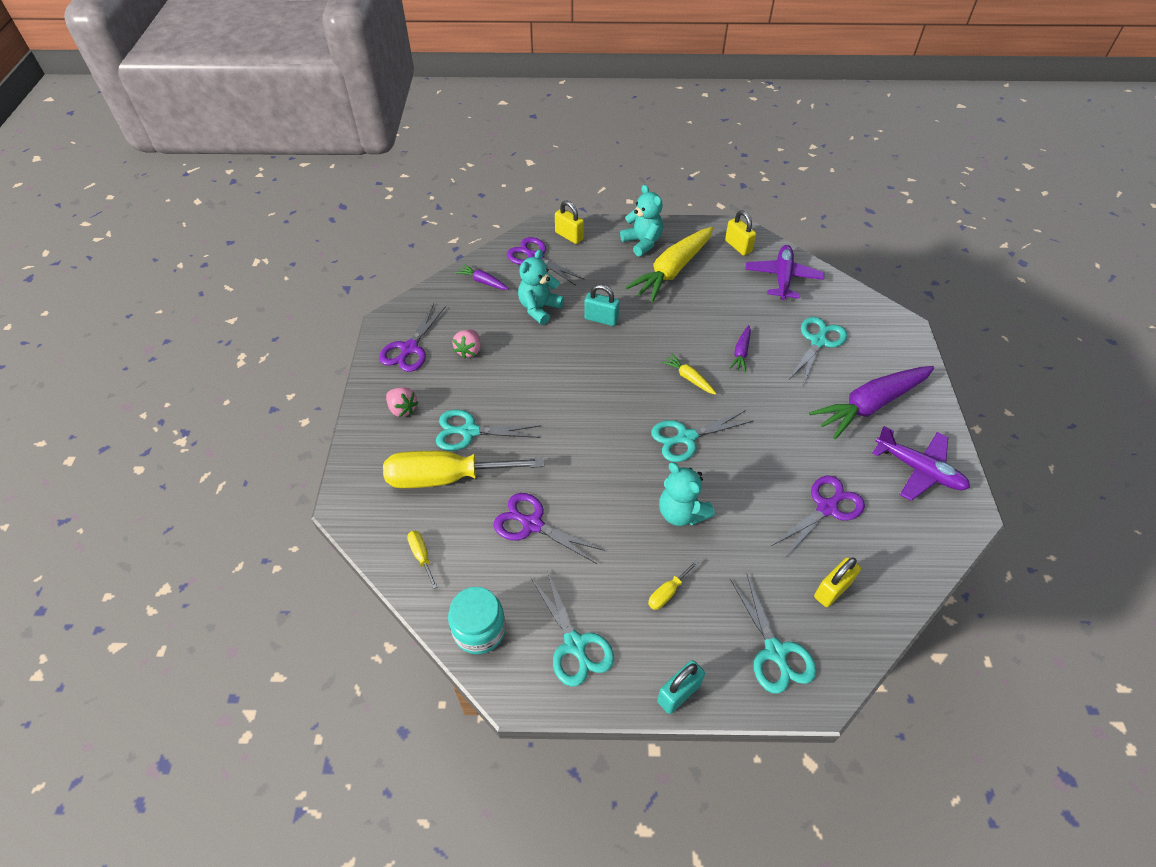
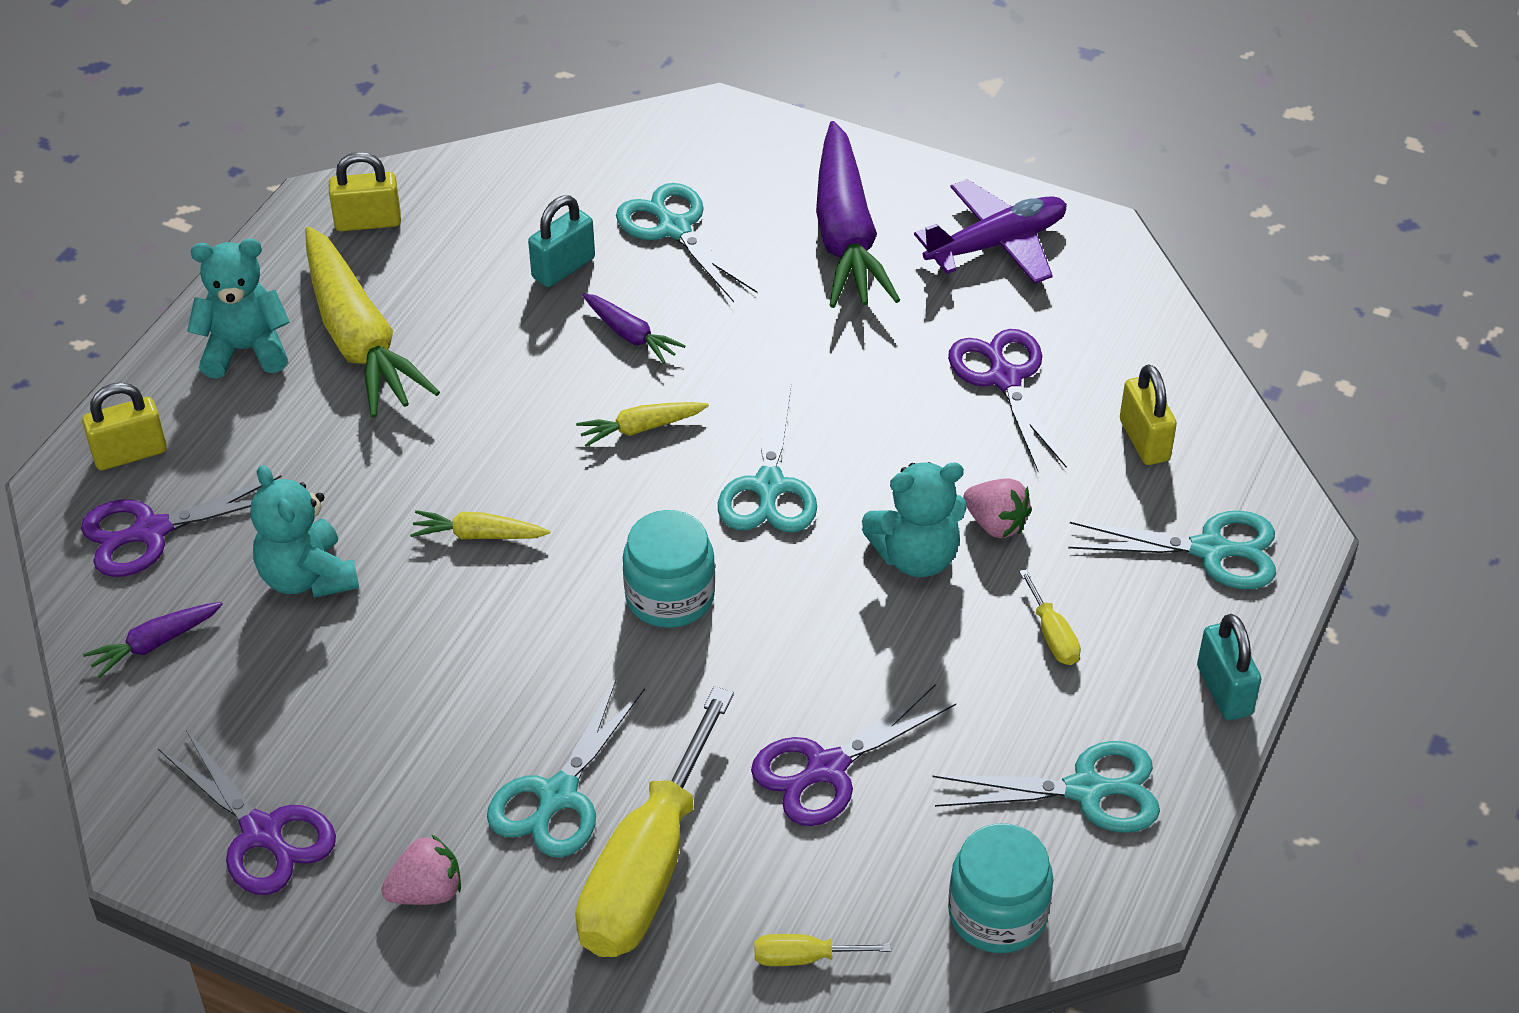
camera: 65 degrees left, 5 degrees down
pink strawberry [452,330,481,358] -> pink strawberry moved to [963,478,1032,538]
turquoise padlock [584,284,620,326] -> turquoise padlock moved to [528,195,595,287]
purple plane [745,245,824,300] -> none
none -> yellow carrot [410,510,550,539]
none -> turquoise jar [623,510,715,628]

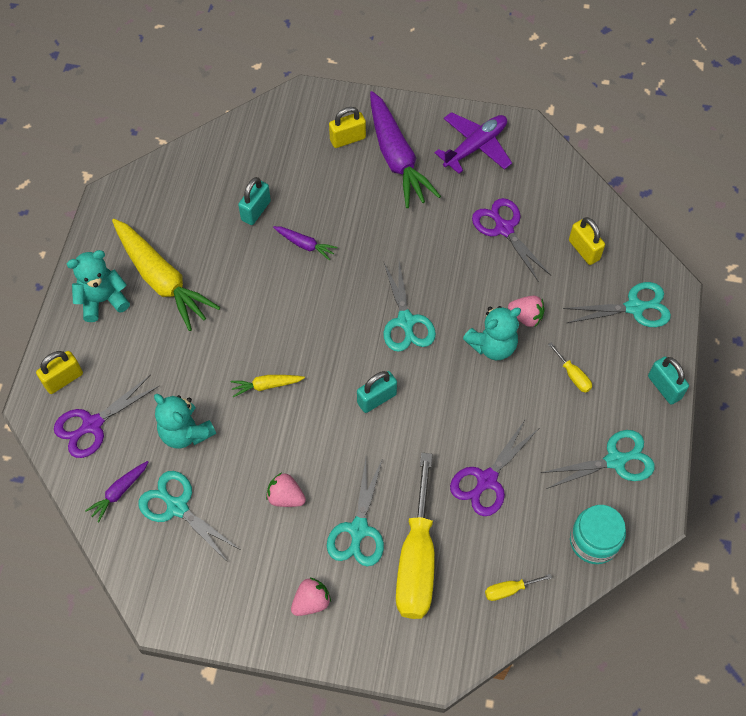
camera: 15 degrees left, 15 degrees up
purple scissors [158,730,336,895] -> none
yellow padlock [329,152,401,231] -> yellow padlock moved to [329,107,366,148]
yellow carrot [576,402,709,447] -> none
turquoise scissors [616,183,757,302] -> turquoise scissors moved to [138,471,239,562]
turquoise jar [623,510,715,628] -> turquoise padlock [357,371,397,413]
none -> pink strawberry [266,473,306,507]

